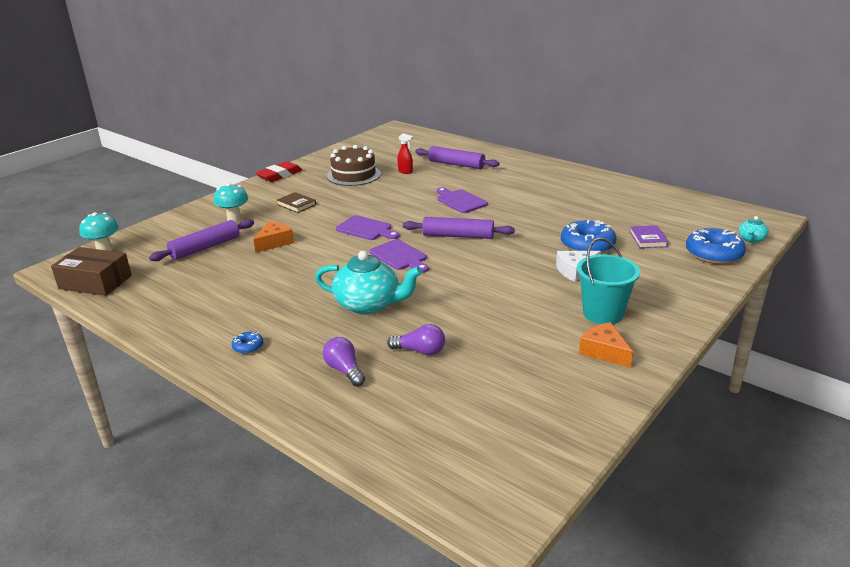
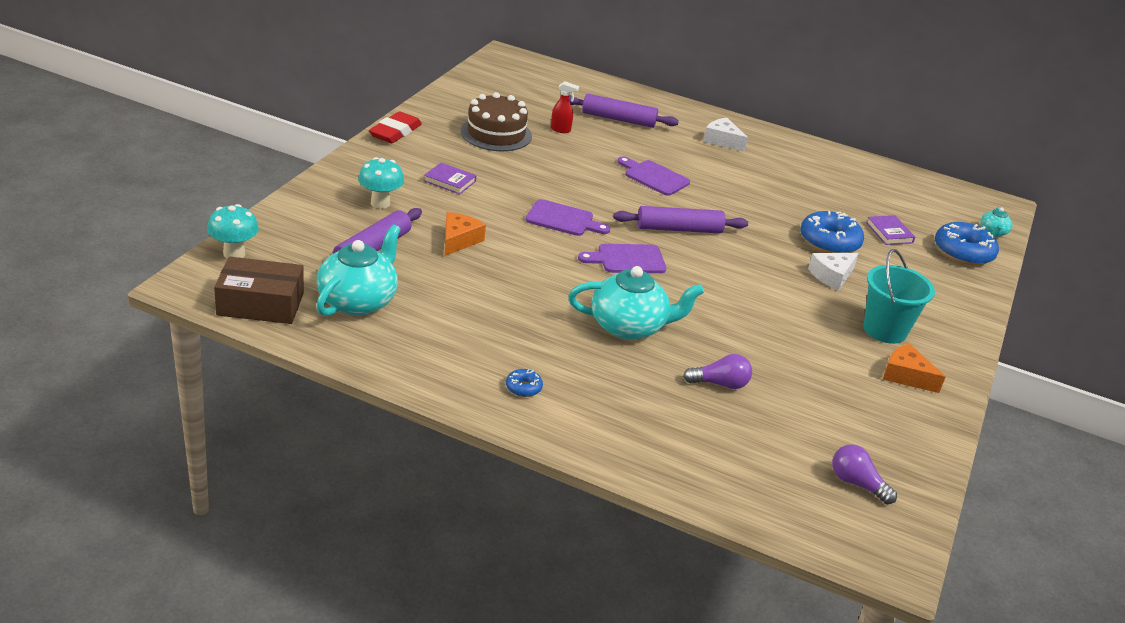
camera: 20 degrees left, 5 degrees up
brown book [277,192,316,213] -> purple book [424,163,477,194]
purple light bulb [323,337,365,386] -> purple light bulb moved to [832,444,897,504]
purple cutting board [370,239,429,273] -> purple cutting board turned 135 degrees clockwise [578,244,666,273]
none -> turquoise teapot [316,224,401,316]
none -> white cheese [703,118,748,152]

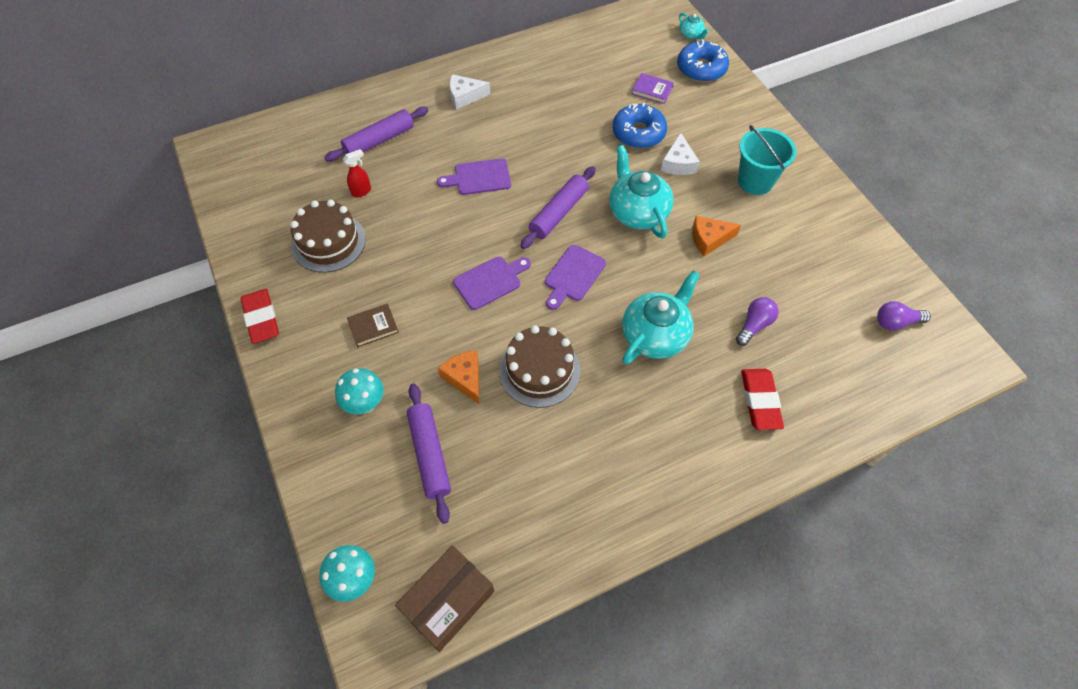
camera: 45 degrees left, 25 degrees up
turquoise teapot [316,224,401,316] -> turquoise teapot moved to [609,145,674,239]
purple book [424,163,477,194] -> brown book [347,304,399,347]
blue donut [506,369,543,397] -> none
orange cheese [883,343,945,393] -> orange cheese moved to [692,216,741,256]
none -> brown cake [499,325,581,408]
none -> red eraser [741,369,784,430]

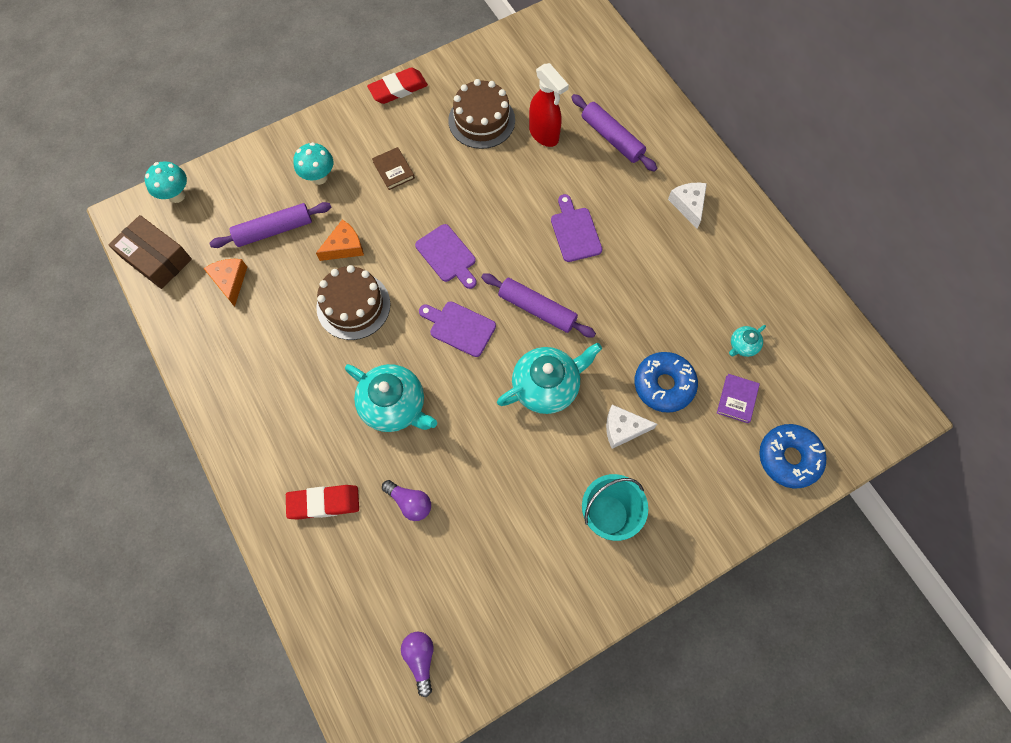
camera: 85 degrees right, 10 degrees up
red spray bottle [343,149,371,197] -> red spray bottle [529,63,569,147], size x1.83
turquoise teapot [679,13,709,39] -> turquoise teapot moved to [729,325,766,357]
orange cheese [692,216,741,256] -> orange cheese moved to [203,259,247,307]

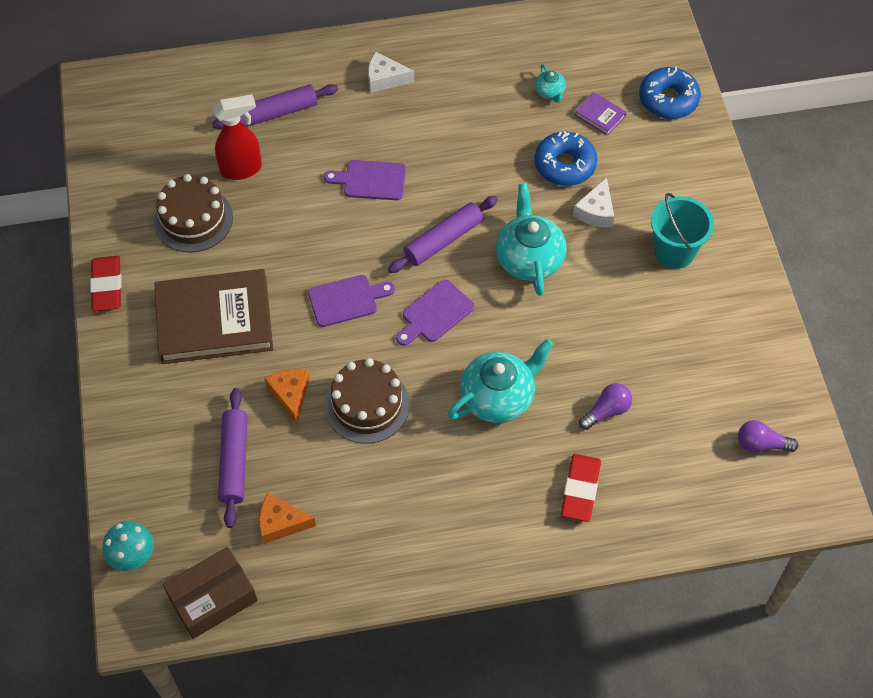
camera: 70 degrees left, 10 degrees down
turquoise mushroom [293,142,333,185] -> none
brown book [372,147,415,190] -> brown book [154,269,273,364], size x2.47

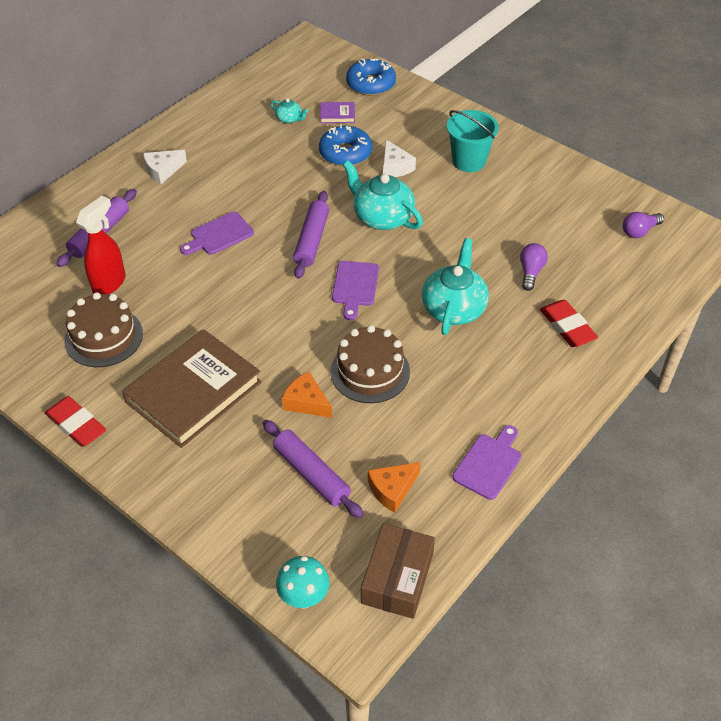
camera: 40 degrees left, 10 degrees down
purple cutting board [308,275,395,327] -> purple cutting board moved to [453,425,522,500]

